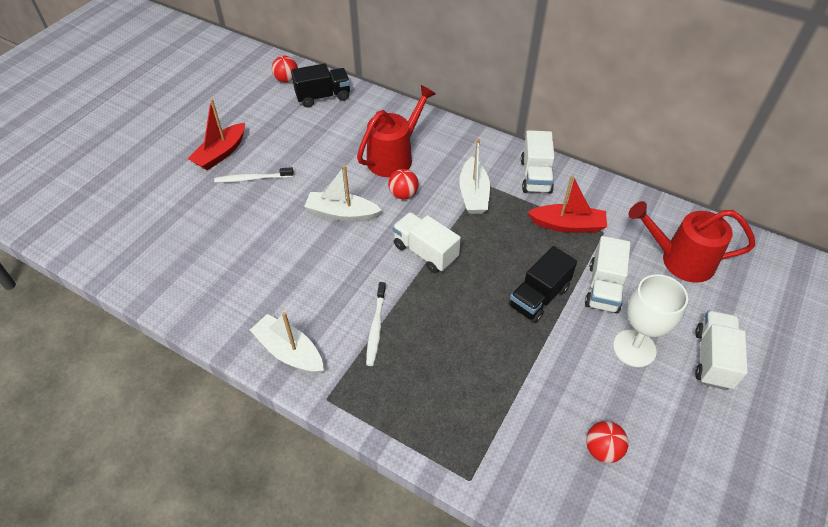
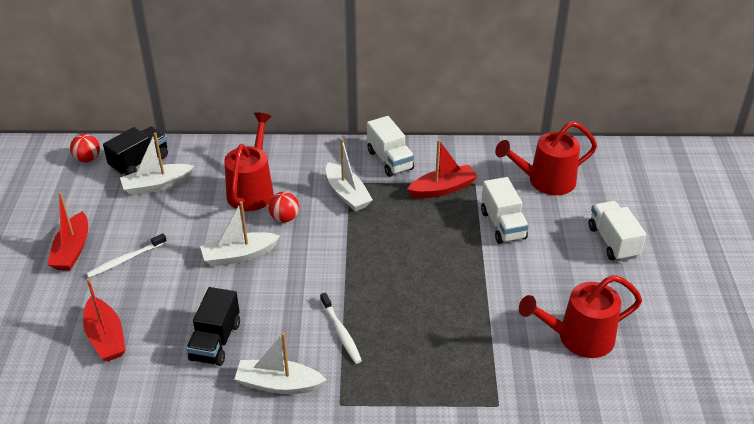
camera: 30 degrees left, 10 degrees down
white truck [392,212,461,273] -> none
black truck [508,246,577,323] -> black truck moved to [186,287,240,366]
red ball [586,421,628,463] -> red watering can [519,275,642,358]
white goblet [613,274,688,367] -> none
none -> red boat [83,278,126,361]
none -> white boat [120,132,194,196]

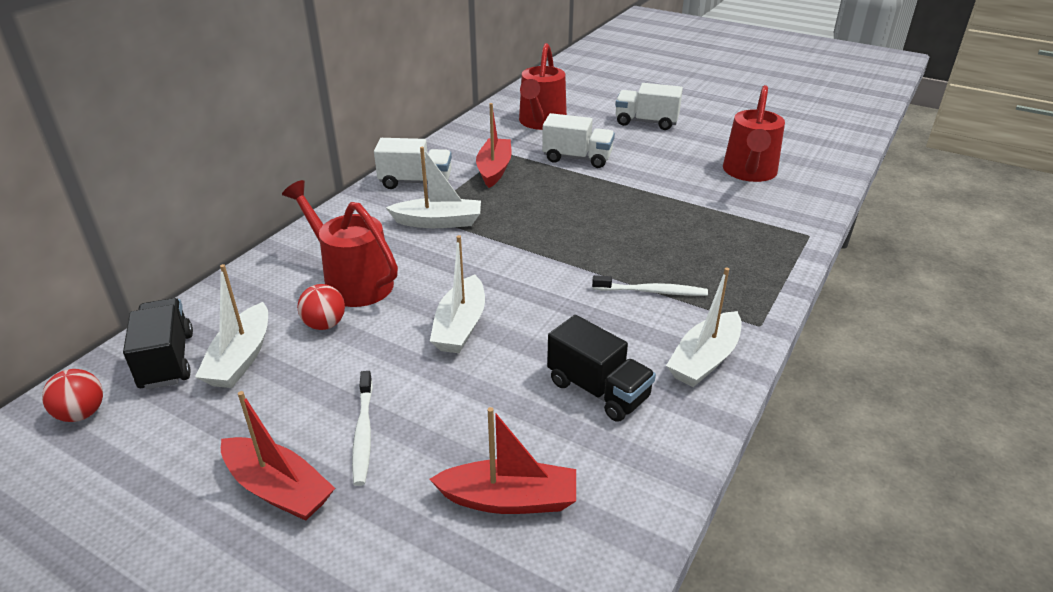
camera: 60 degrees left, 5 degrees down
red ball [268,192,299,222] -> red ball moved to [297,284,345,330]

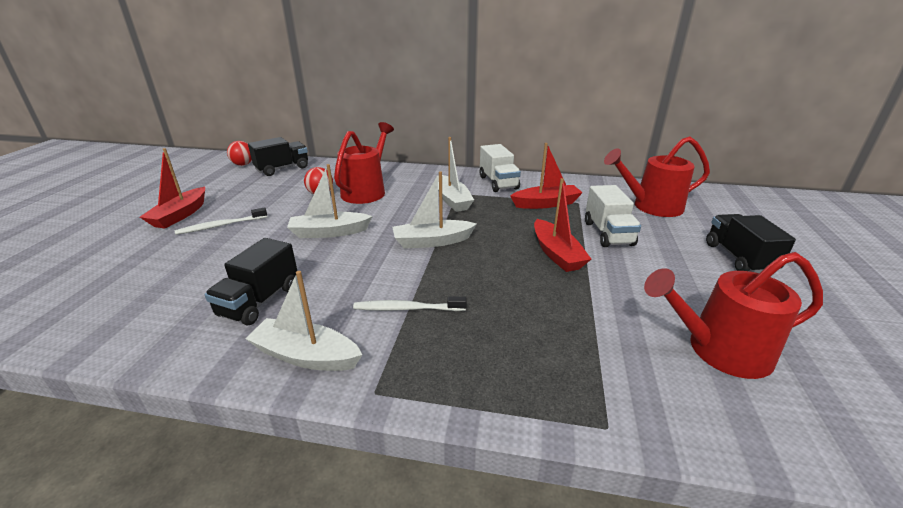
camera: 70 degrees right, 5 degrees down
white boat [195,264,268,388] -> white boat moved to [392,171,477,249]
red boat [429,407,576,514] -> red boat moved to [534,178,591,272]
white toothbrush [592,275,708,296] -> white toothbrush turned 105 degrees clockwise [353,297,467,311]
white truck [615,83,683,130] -> black truck [706,214,796,273]

